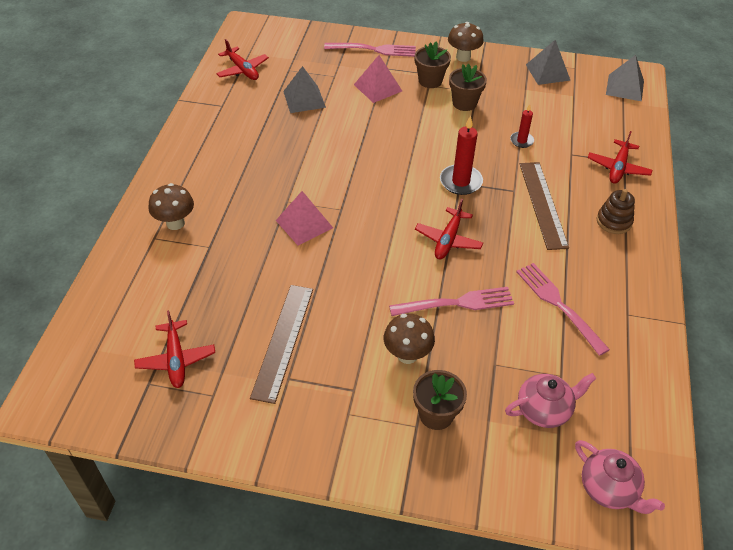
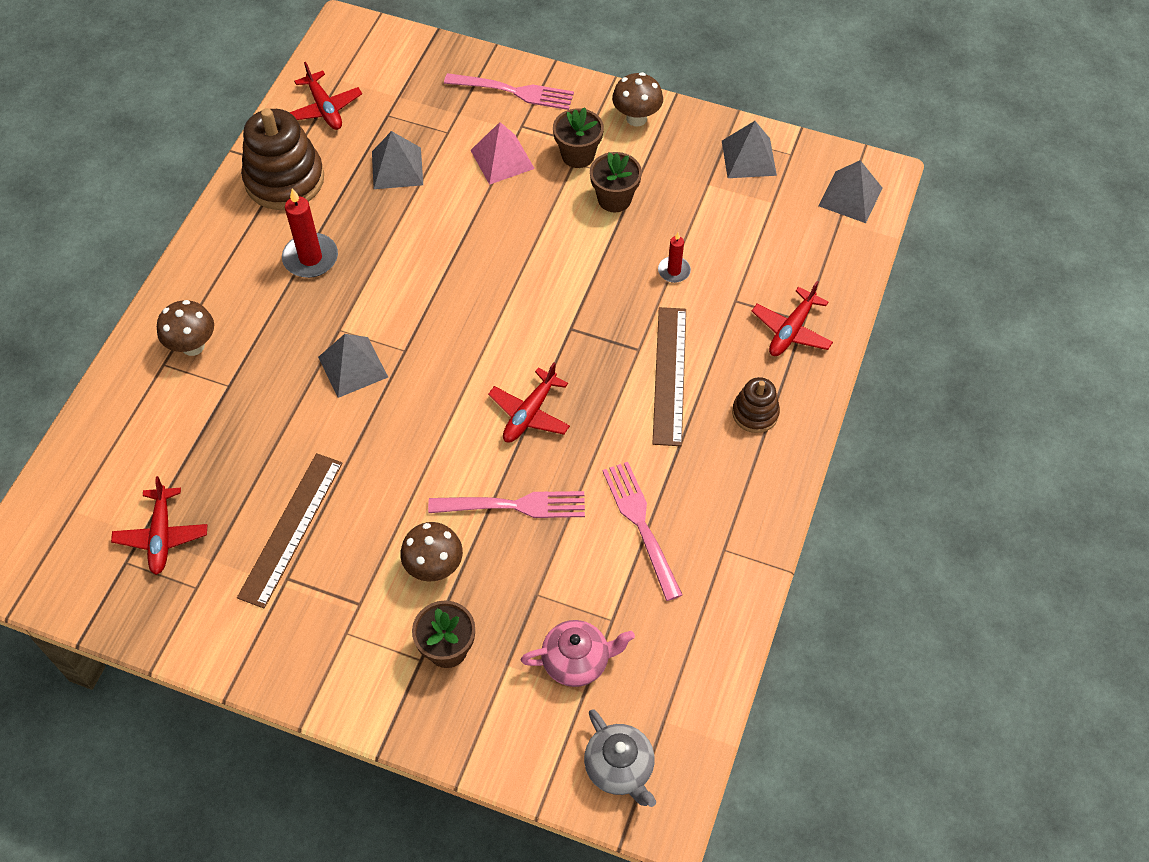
camera: 10 degrees right, 10 degrees up
pink pyramid [276,191,333,246] -> grey pyramid [318,334,388,398]
red candle [440,116,483,195] -> red candle moved to [282,188,338,278]
pink teapot [575,440,665,514] -> grey teapot [584,709,656,807]
none -> brown stacking toy [241,108,324,210]

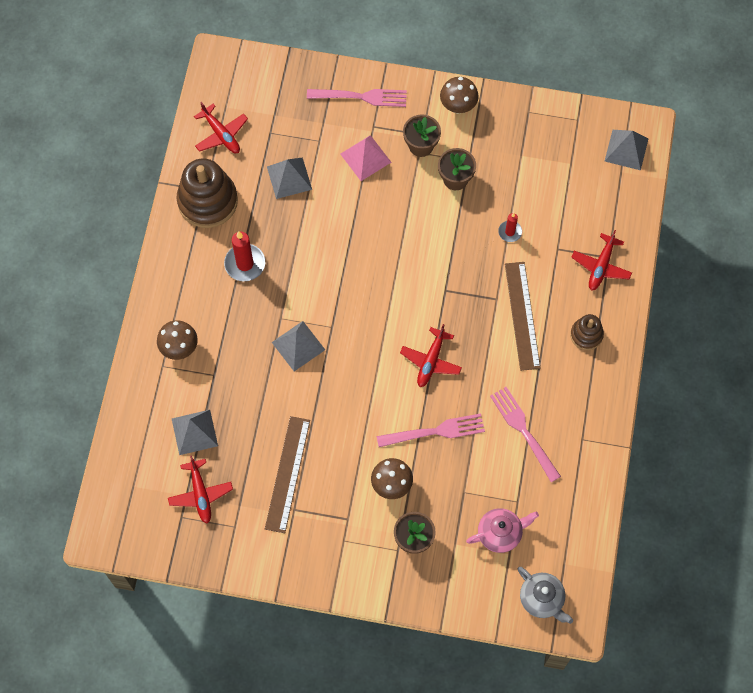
camera: 10 degrees left, 10 degrees up
grey pyramid [722,121,777,178] -> grey pyramid moved to [172,410,218,455]

